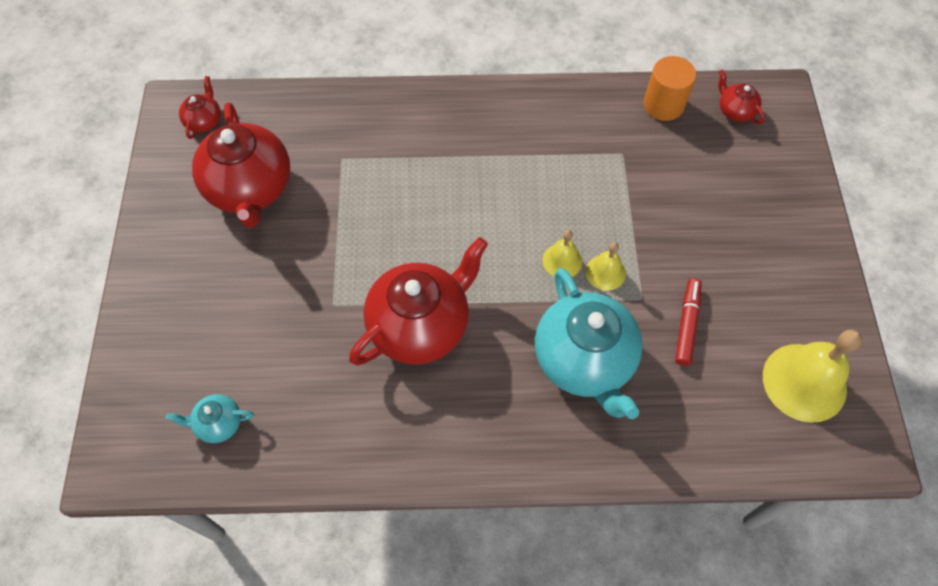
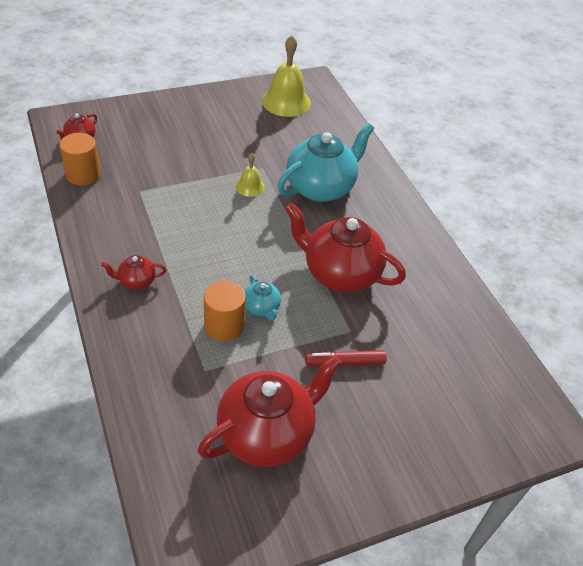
camera: 115 degrees left, 15 degrees down
turquoise teapot [166,394,254,443] -> turquoise teapot moved to [245,275,281,320]
red teapot [179,76,221,139] -> red teapot moved to [101,255,166,290]
yellow bell [542,230,582,277] -> none
red marker [675,278,702,366] -> red marker moved to [305,350,387,366]
none -> orange cylinder [204,280,246,341]

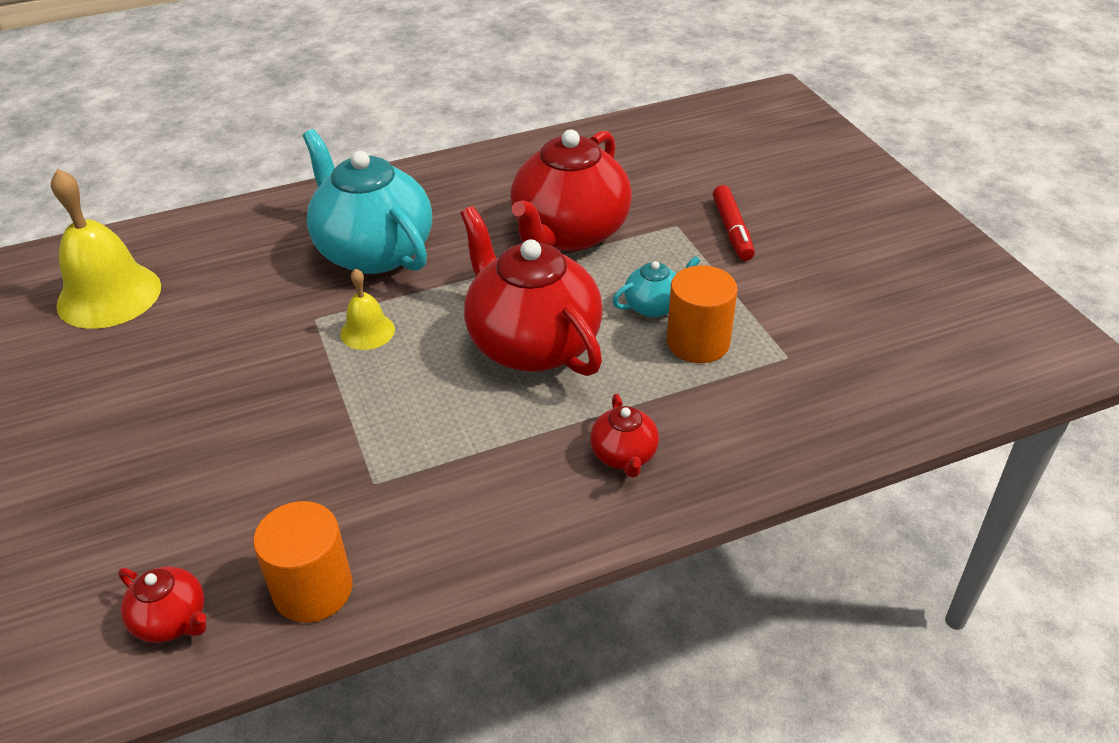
camera: 85 degrees left, 5 degrees down
red teapot [198,355,342,467] -> red teapot moved to [460,206,603,376]

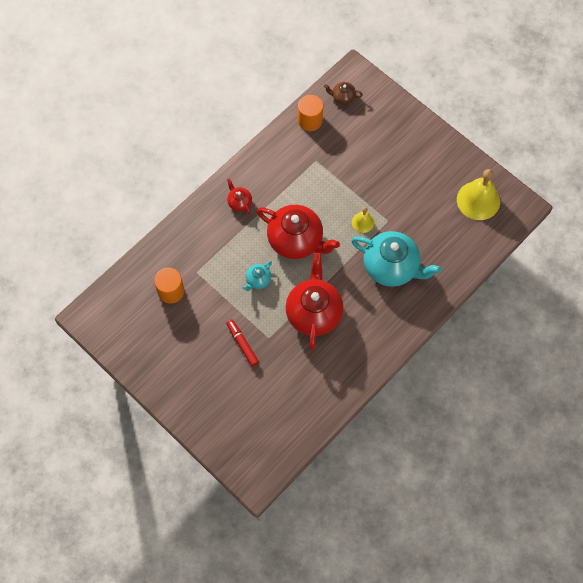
camera: 155 degrees right, 25 degrees up
red teapot [118,567,207,643] -> brown teapot [324,82,363,105]
orange cylinder [667,265,738,363] -> orange cylinder moved to [154,268,184,304]

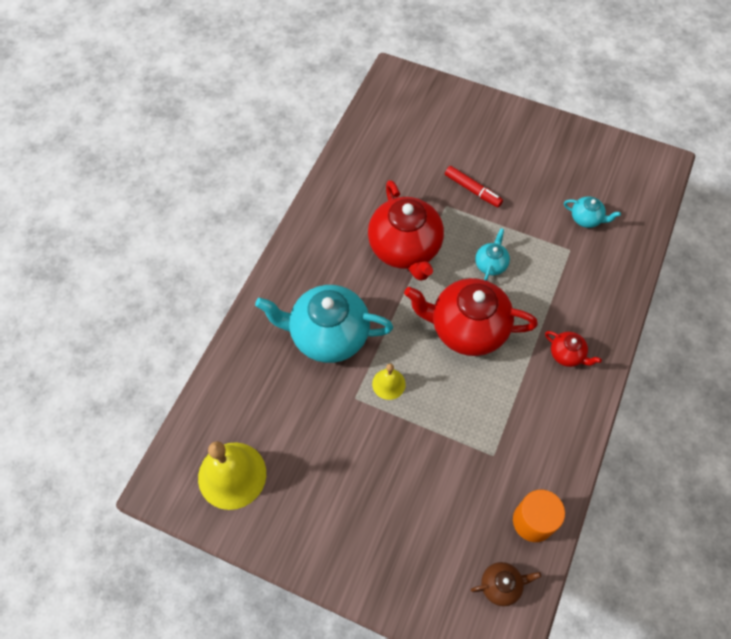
camera: 160 degrees right, 5 degrees down
orange cylinder [154,268,184,304] -> turquoise teapot [564,196,621,228]

